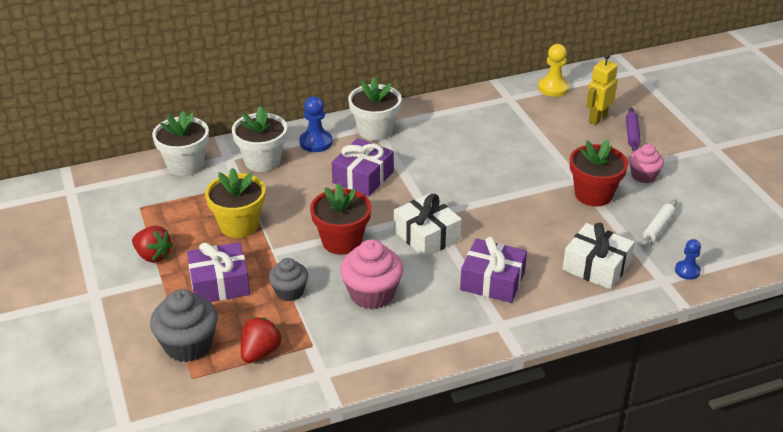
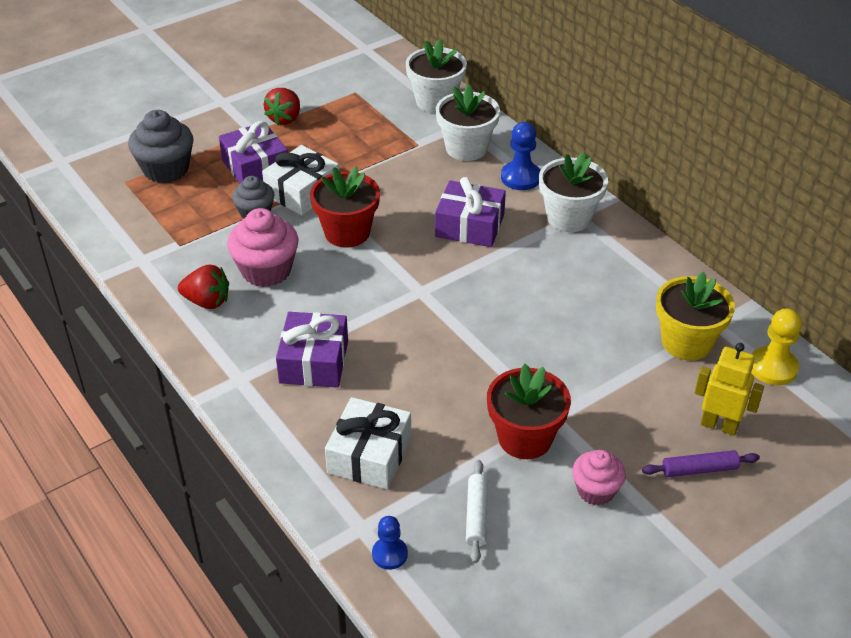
camera: 75 degrees right, 5 degrees up
yellow flower pot [205,168,265,238] -> yellow flower pot moved to [656,272,735,360]
red strawberry [241,317,282,363] -> red strawberry moved to [178,265,229,309]
white gift [394,193,462,258] -> white gift moved to [262,145,339,216]
white rolling pin [641,199,677,247] -> white rolling pin turned 75 degrees clockwise [466,460,488,563]

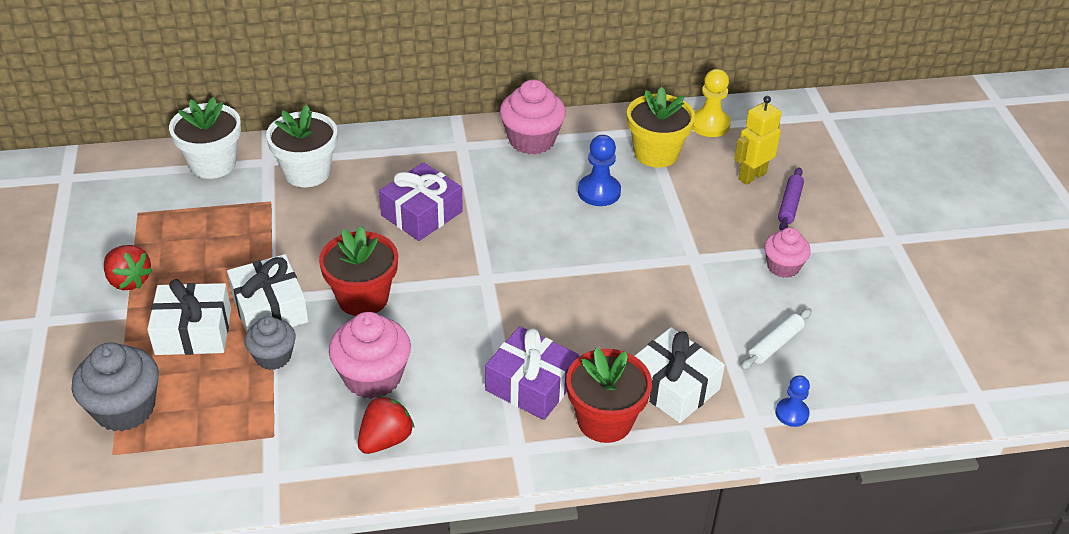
camera: 65 degrees left, 0 degrees up
purple gift [219,121,288,183] -> white gift [147,279,231,355]
white rolling pin [466,460,488,563] -> white rolling pin turned 75 degrees counterclockwise [741,308,812,370]
red flower pot [487,364,571,459] -> red flower pot moved to [566,348,652,443]
blue pawn [501,122,541,190] -> blue pawn moved to [578,135,621,206]
white flower pot [539,152,608,232] -> none
none -> pink cupcake [500,79,566,155]

